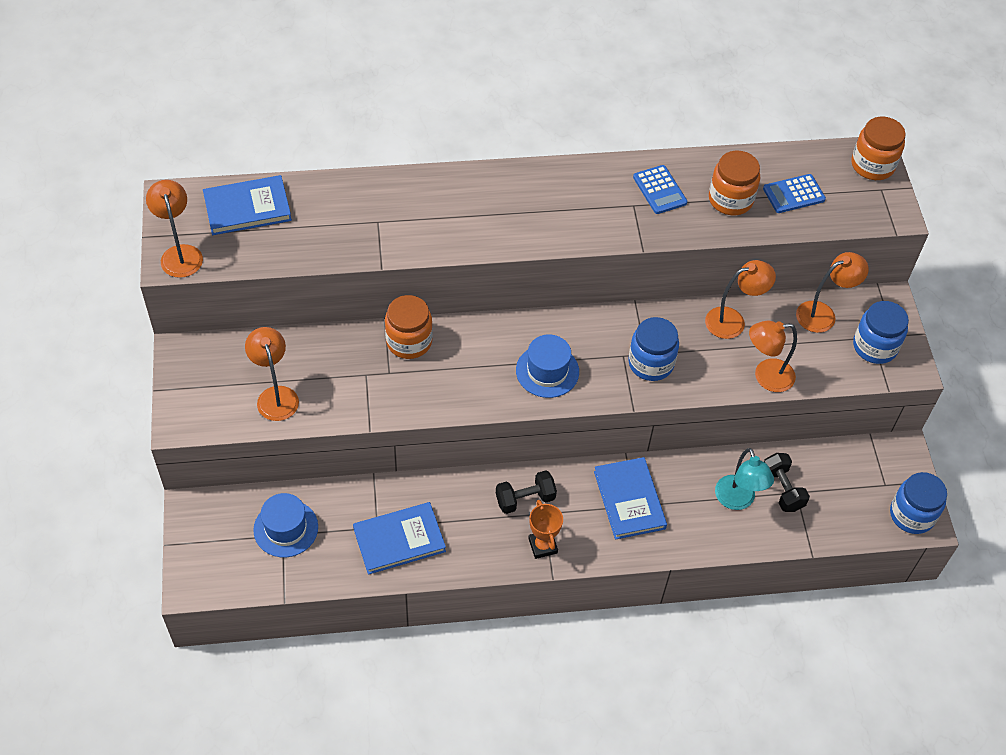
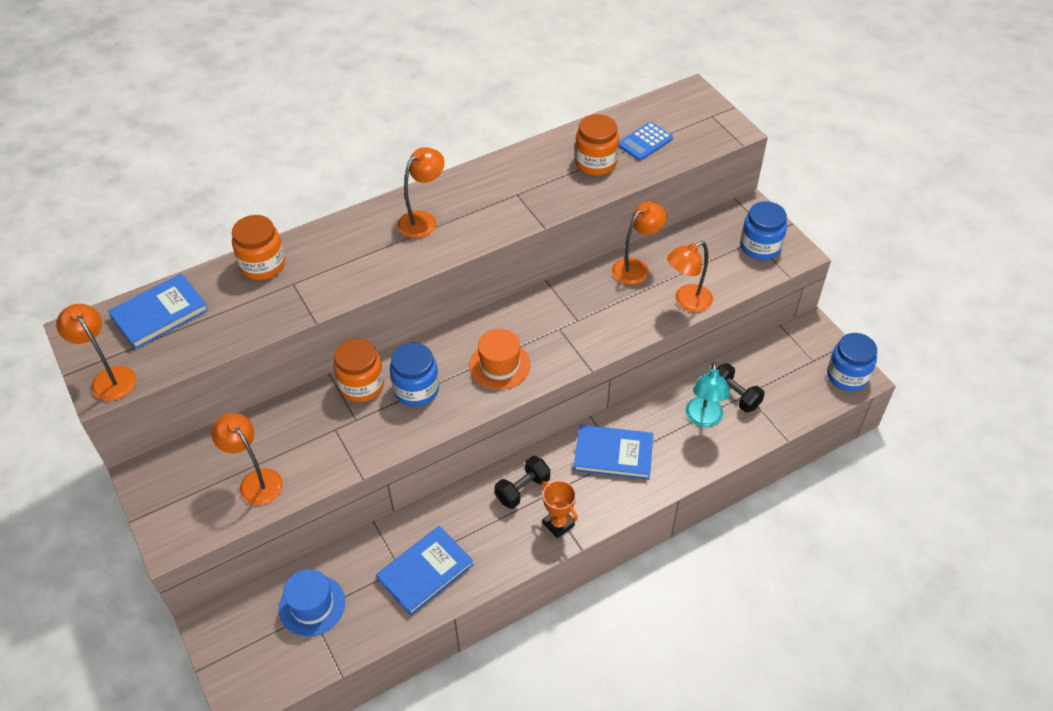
camera: 20 degrees left, 5 degrees down
blue hat [516,334,579,398] -> orange hat [469,329,531,390]
blue book [594,457,667,540] -> blue book turned 45 degrees counterclockwise [574,425,653,480]
blue jar [628,317,679,381] -> blue jar moved to [390,343,439,407]
blue calculator [633,165,687,214] -> none
turquoise lamp [715,448,774,510] -> turquoise lamp turned 45 degrees clockwise [686,362,730,427]
orange lamp [796,252,869,333] -> orange lamp moved to [398,147,445,238]
orange jar [852,117,906,180] -> orange jar moved to [232,215,285,280]

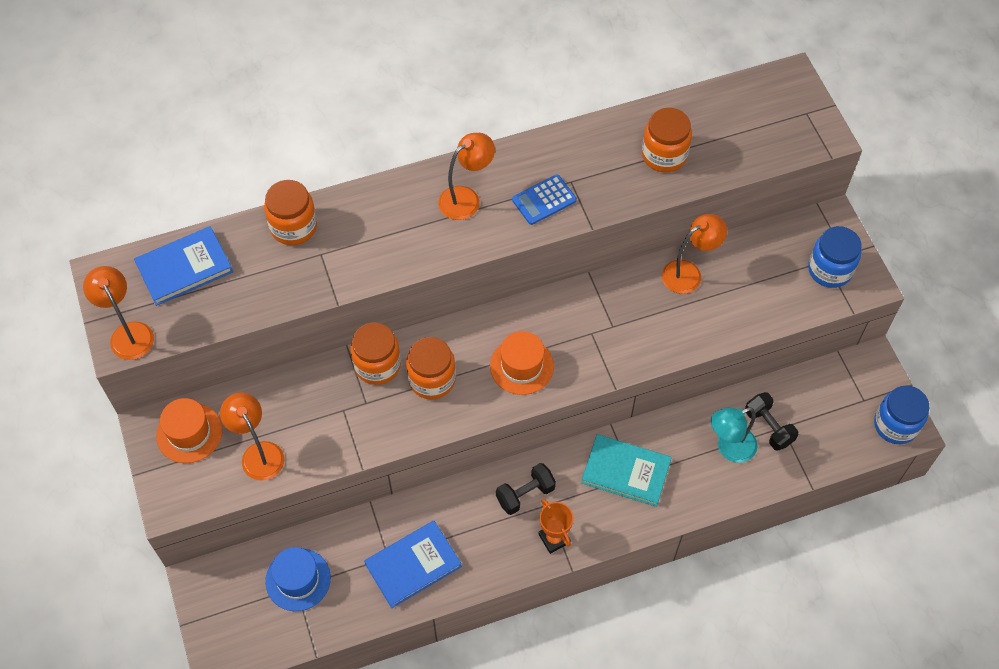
camera: 10 degrees right, 10 degrees up
blue jar [390,343,439,407] -> orange jar [406,337,456,399]
blue book [574,425,653,480] -> turquoise book [581,434,672,507]
blue calculator [619,122,673,161] -> blue calculator moved to [512,174,577,225]
orange lamp [667,241,713,312] -> none
turquoise lamp [686,362,730,427] -> turquoise lamp turned 45 degrees clockwise [711,407,758,463]
none -> orange hat [156,398,222,463]

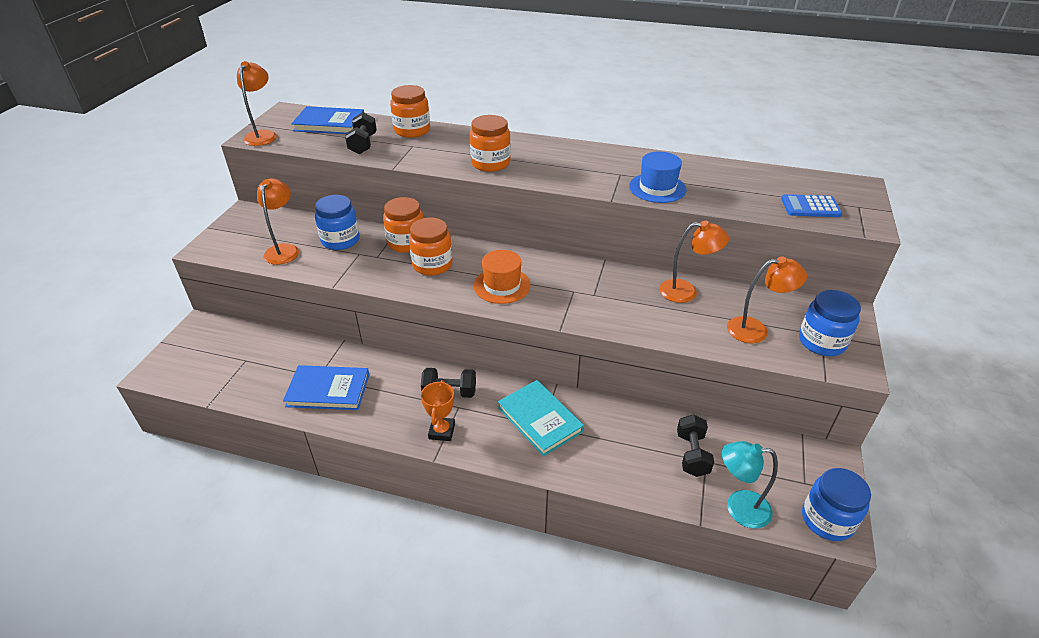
camera: 35 degrees right, 20 degrees down
orange hat [156,398,222,463] -> none
blue hat [265,547,331,611] -> blue hat moved to [629,151,686,203]
orange lamp [439,133,495,220] -> orange lamp moved to [727,257,807,343]
blue calculator [512,174,577,225] -> blue calculator moved to [781,194,842,217]
orange jar [642,108,692,172] -> orange jar moved to [470,115,511,172]
turquoise lamp [711,407,758,463] -> turquoise lamp moved to [722,441,778,528]
none -> blue jar [315,195,360,250]
none -> black dumbbell [345,112,377,154]

